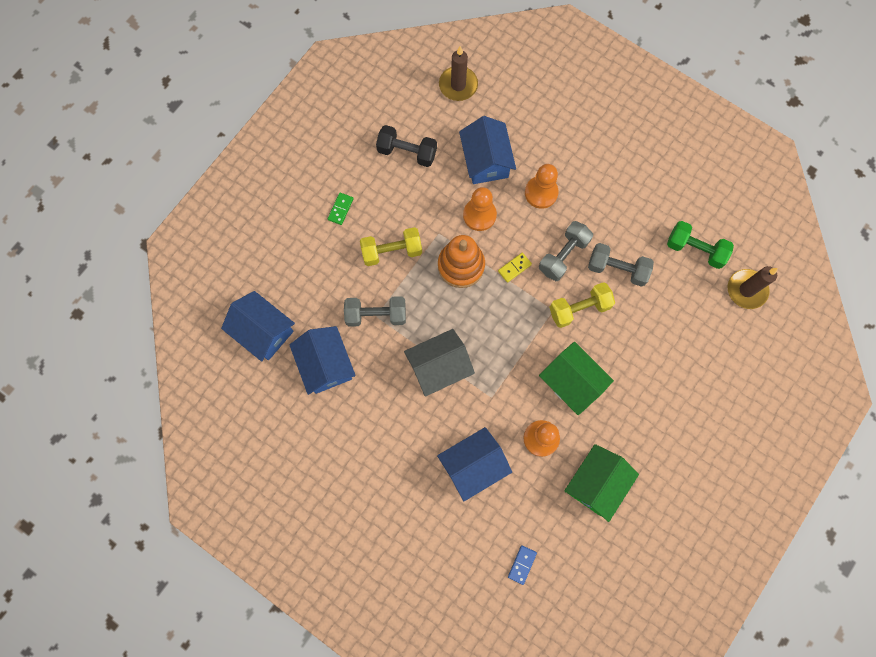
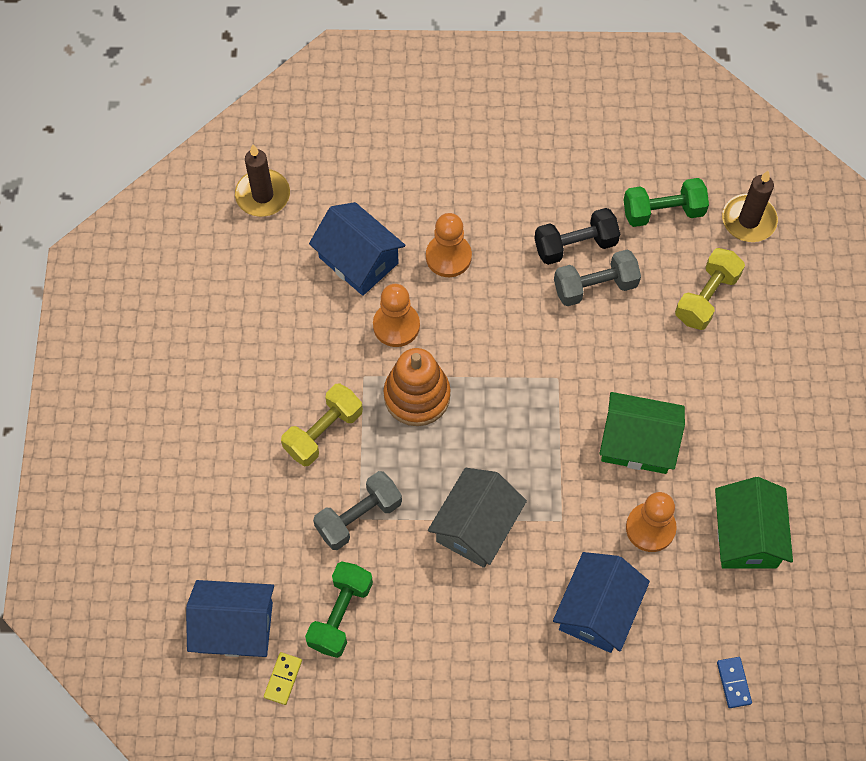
camera: 35 degrees left, 10 degrees down
blue house [290,326,356,395] -> green dumbbell [305,561,373,658]
green domino [328,193,354,225] -> none
black dumbbell [376,125,437,167] -> black dumbbell moved to [534,208,620,265]
yellow domino [498,253,532,283] -> yellow domino moved to [264,652,302,705]
grey dumbbell [539,221,593,281] -> none
yellow dumbbell [549,282,615,328] -> yellow dumbbell moved to [675,248,745,330]

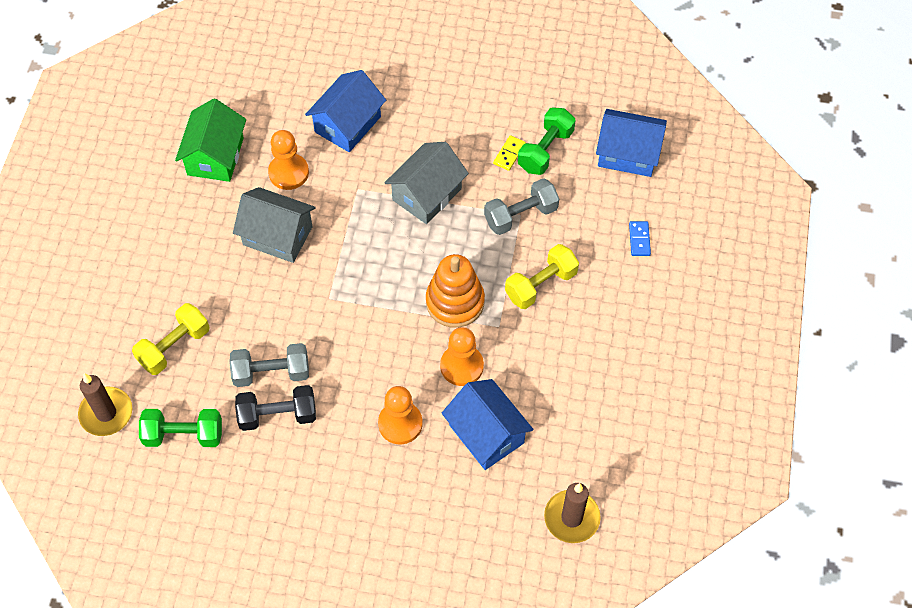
camera: 170 degrees left, 5 degrees down
yellow domino [264,652,302,705] -> yellow domino moved to [493,135,526,171]
green house [599,392,685,474] -> grey house [233,187,316,263]
blue domino [717,657,752,708] -> blue domino moved to [629,221,651,256]

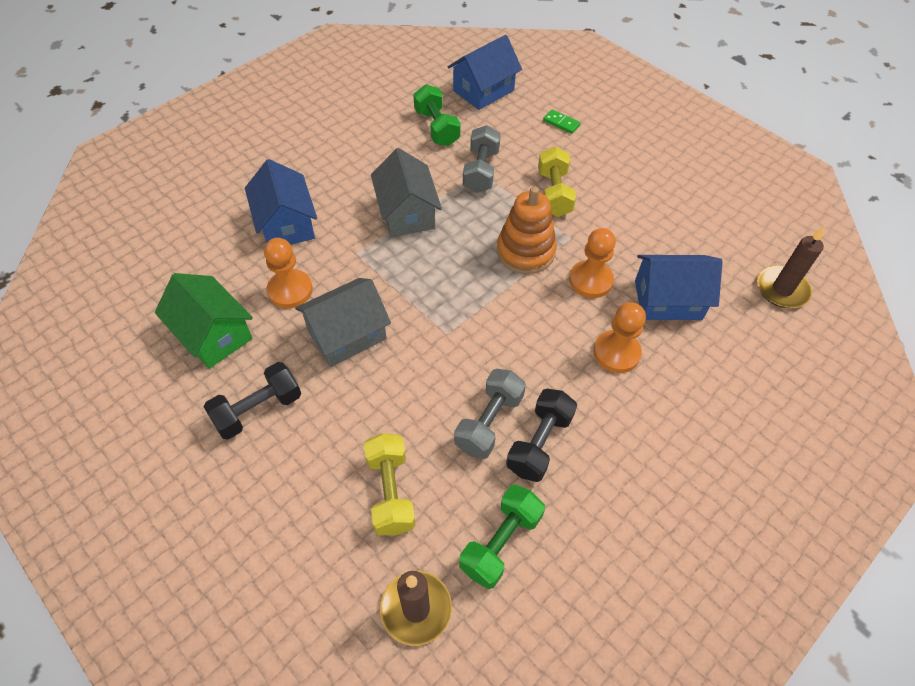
camera: 55 degrees left, 5 degrees down
yellow domino [493,135,526,171] -> none
blue domino [629,221,651,256] -> green domino [543,109,581,134]
none -> black dumbbell [204,362,301,440]

